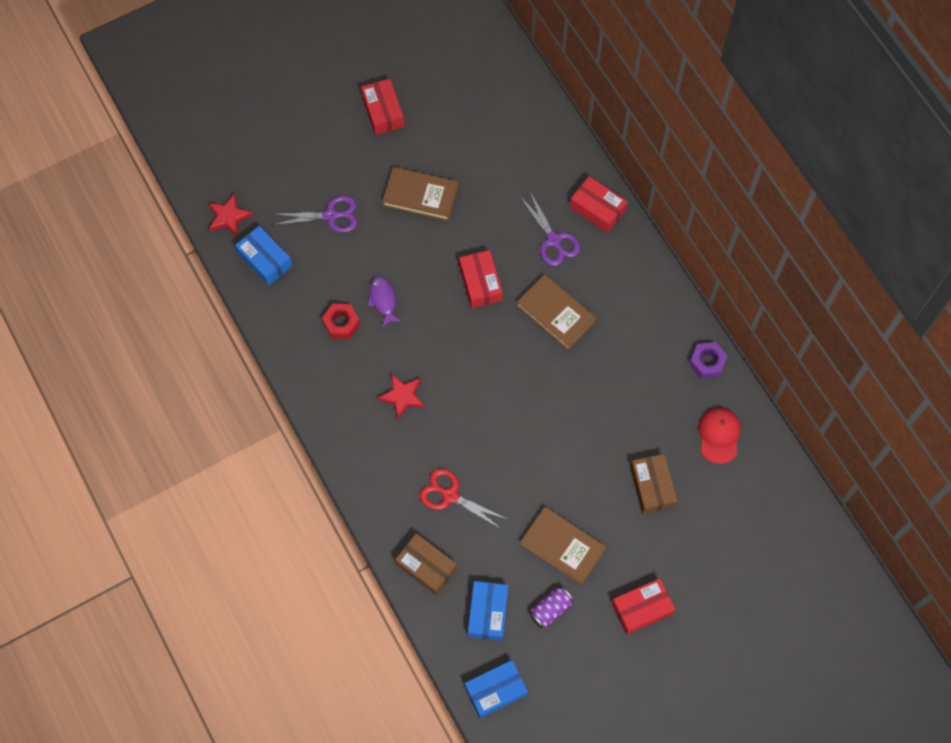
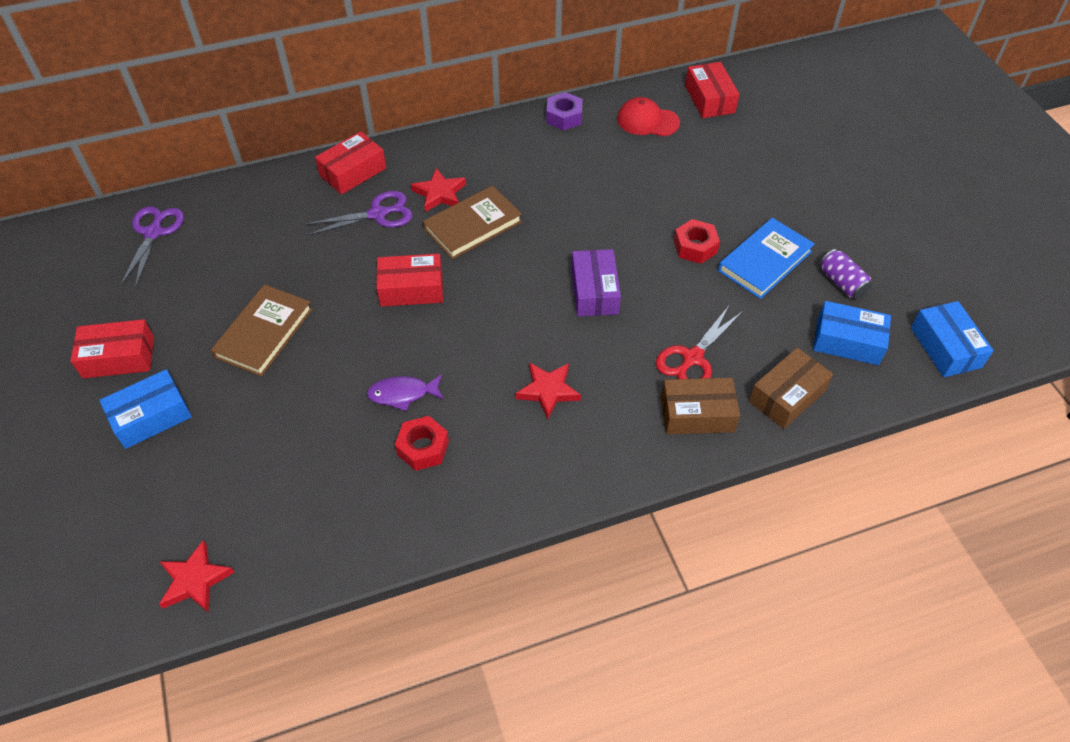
camera: 80 degrees left, 15 degrees down
blue box [235,226,292,286] -> blue box moved to [99,369,192,449]
purple scissors [272,196,358,233] -> purple scissors moved to [120,206,184,288]
brown book [520,507,606,585] -> blue book [718,218,815,299]
red box [612,578,676,635] -> red box moved to [685,62,739,118]
brown box [630,454,677,514] -> brown box moved to [661,378,740,434]
none -> red star [411,168,466,212]
none -> purple box [571,249,621,317]
none -> red nut [674,219,720,264]

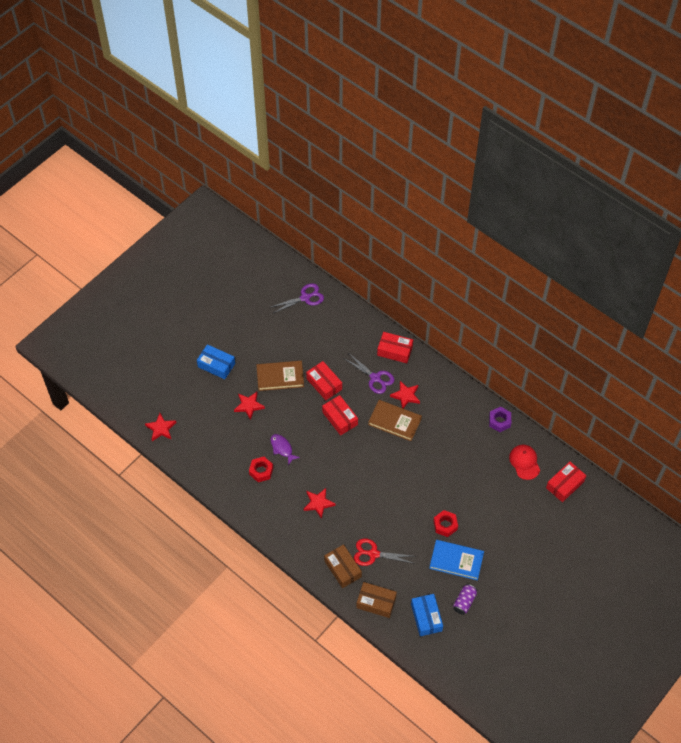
camera: 60 degrees right, 5 degrees up
red box [70,319,154,378] -> red box moved to [306,361,342,400]
purple box [571,249,621,317] -> none
blue box [911,301,994,377] -> none
none -> red star [234,392,265,420]

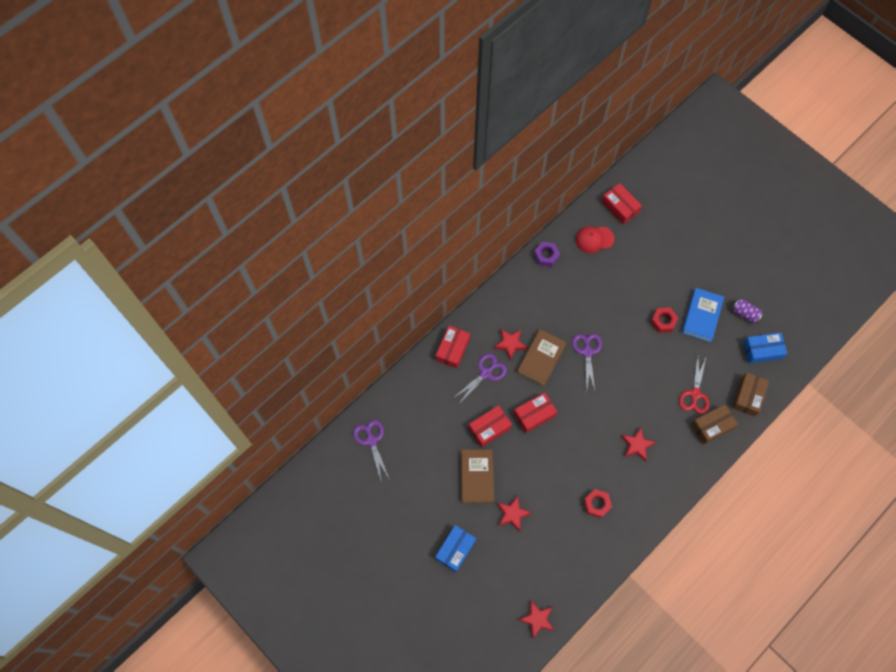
camera: 85 degrees left, 10 degrees up
purple fish [270,434,300,465] -> none
none -> purple scissors [572,334,602,391]

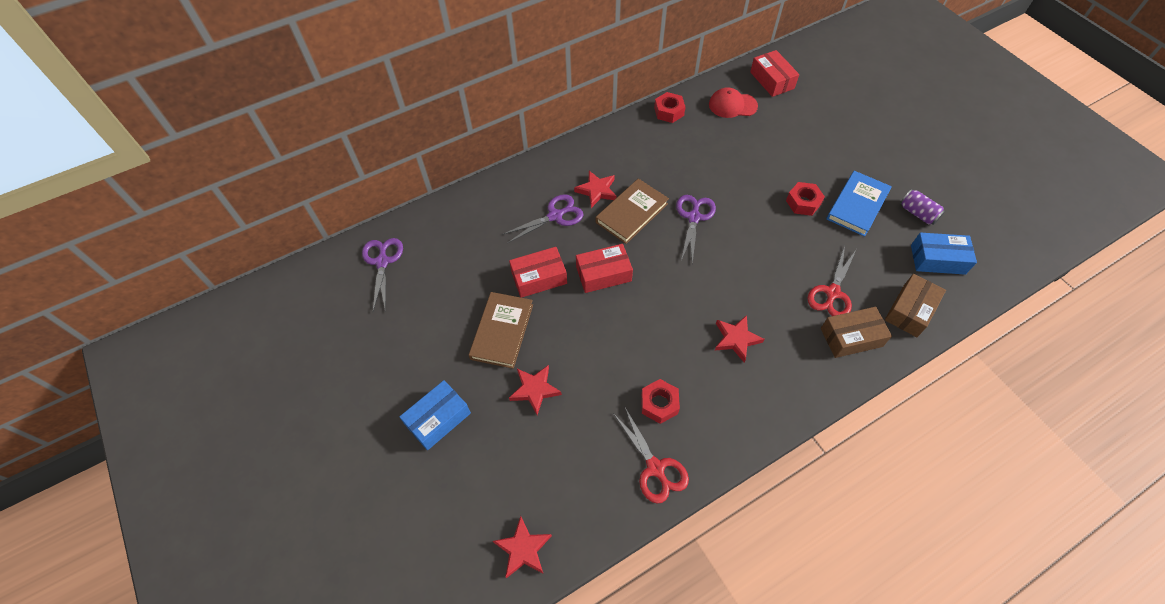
camera: 15 degrees right, 10 degrees down
red box [436,325,470,369] -> none
purple nut [534,242,560,267] -> red nut [654,92,685,123]
none -> red scissors [613,406,689,504]

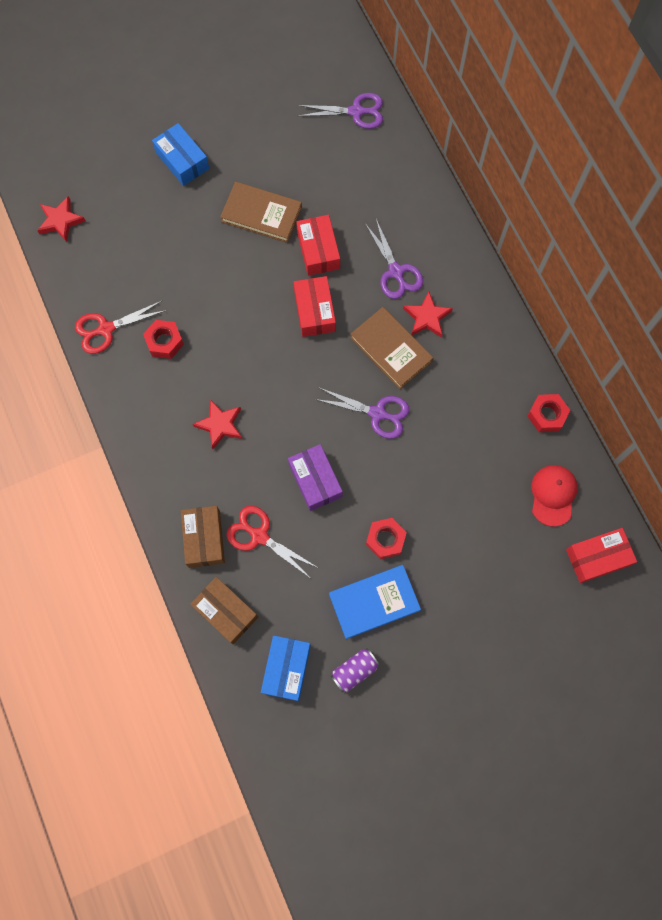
camera: 95 degrees right, 15 degrees up
red star [509,365,562,415] -> none
blue book [826,171,892,237] -> blue book turned 60 degrees counterclockwise [329,565,421,639]
none -> purple box [288,444,343,511]

